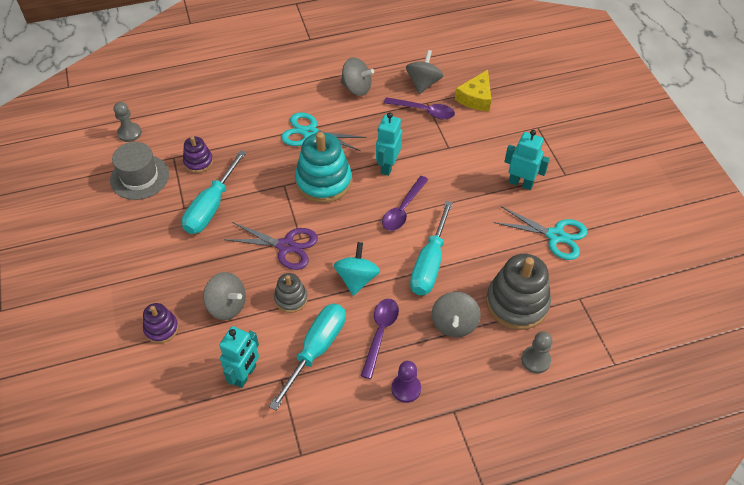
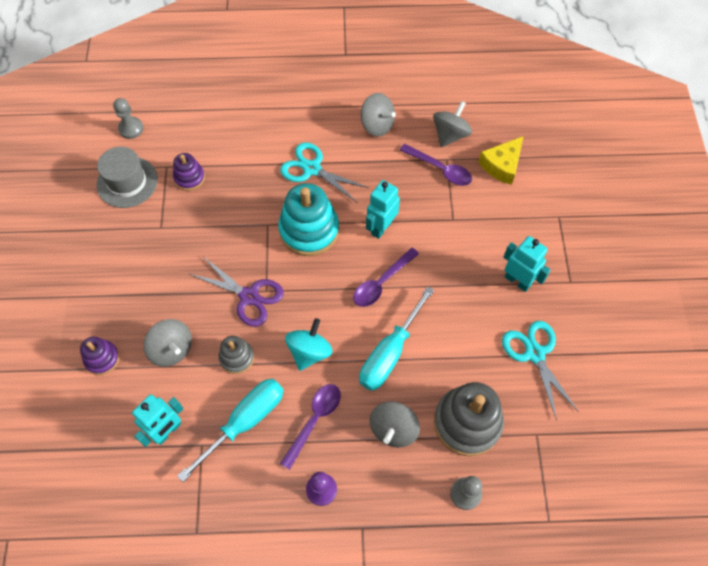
camera: 15 degrees right, 10 degrees up
turquoise screwdriver [182,150,246,234] -> none
turquoise scissors [493,206,588,260] -> turquoise scissors turned 150 degrees counterclockwise [502,321,579,420]

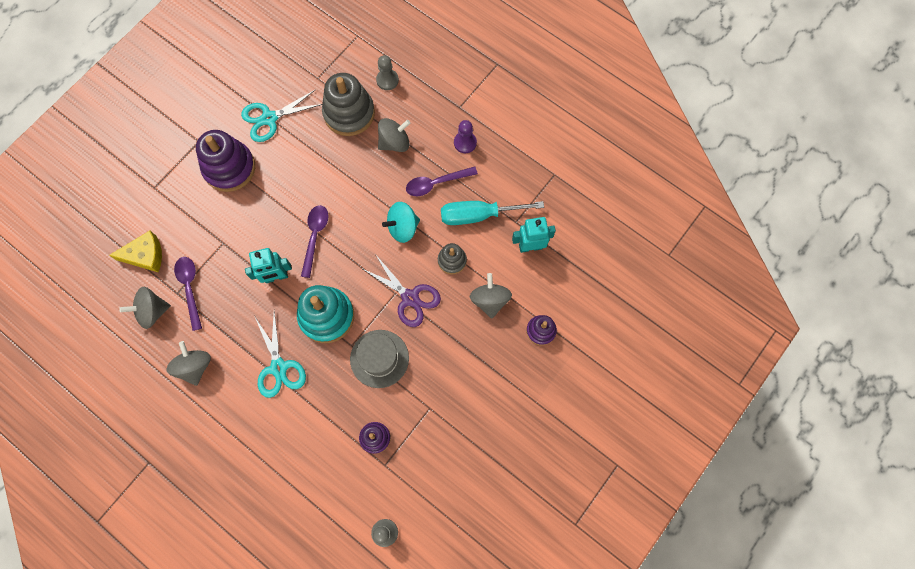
camera: 140 degrees left, 10 degrees up
grey hat [97,147,158,208] -> grey hat moved to [350,330,409,388]
purple scissors [190,257,284,327] -> purple scissors turned 150 degrees clockwise [361,254,441,327]
purple spoon [353,247,419,307] -> purple spoon turned 75 degrees counterclockwise [301,205,329,278]
turquoise screwdriver [359,286,434,391] -> none
turquoise scissors [502,321,579,420] -> turquoise scissors turned 45 degrees clockwise [241,89,322,142]
turquoise robot [503,236,551,292] -> purple stacking toy [196,130,255,192]

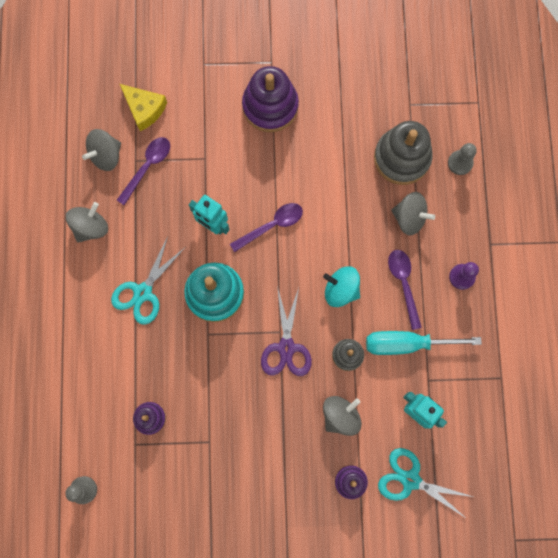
camera: 50 degrees right, 5 degrees up
grey spinning top [119,287,171,329] -> grey spinning top turned 75 degrees counterclockwise [82,129,121,171]
turquoise scissors [241,89,322,142] -> turquoise scissors moved to [378,448,473,519]
grey hat [350,330,409,388] -> none
purple spoon [406,166,478,196] -> purple spoon turned 45 degrees clockwise [388,250,422,330]
turquoise screwdriver [441,201,544,225] -> turquoise screwdriver turned 45 degrees counterclockwise [366,331,482,355]

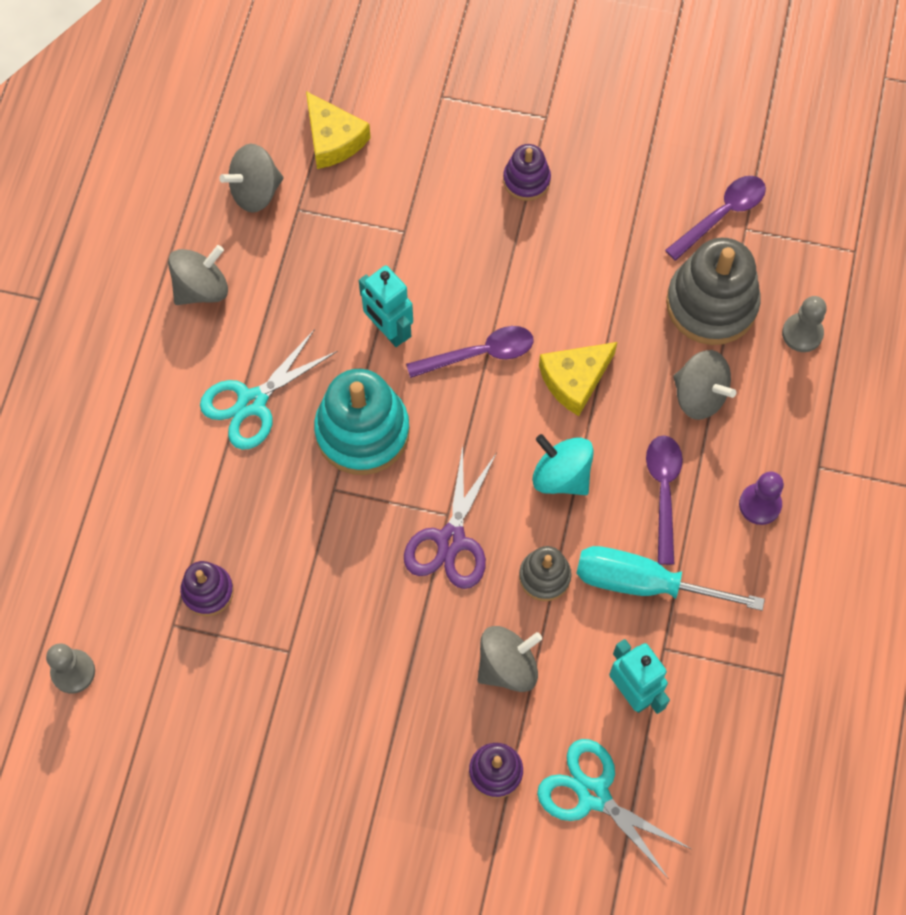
camera: 15 degrees right, 10 degrees down
purple spoon [117,137,170,205] -> purple spoon moved to [665,176,766,261]
purple stacking toy [242,66,299,132] -> purple stacking toy [503,144,551,201], size x0.53
none -> yellow cheese [539,342,617,416]

